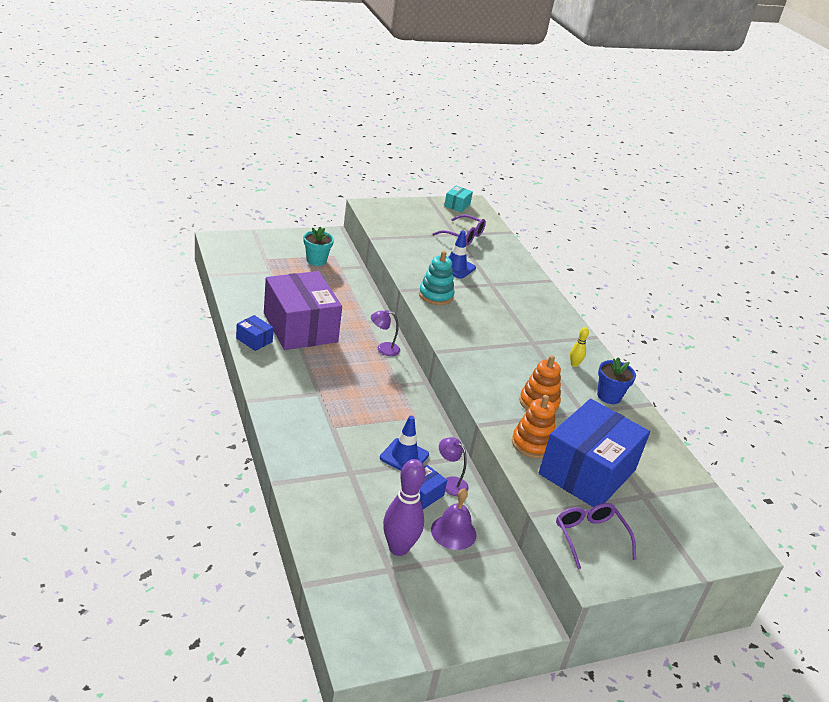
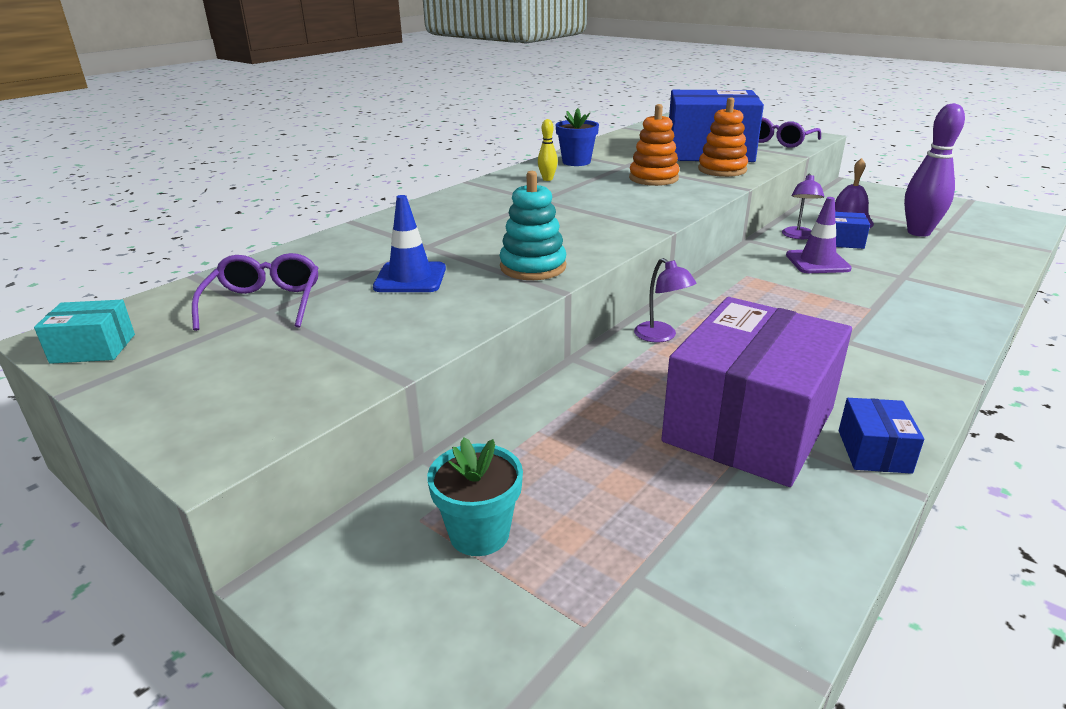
camera: 115 degrees left, 5 degrees down
blue traffic cone [380,416,429,470] -> purple traffic cone [786,197,852,273]

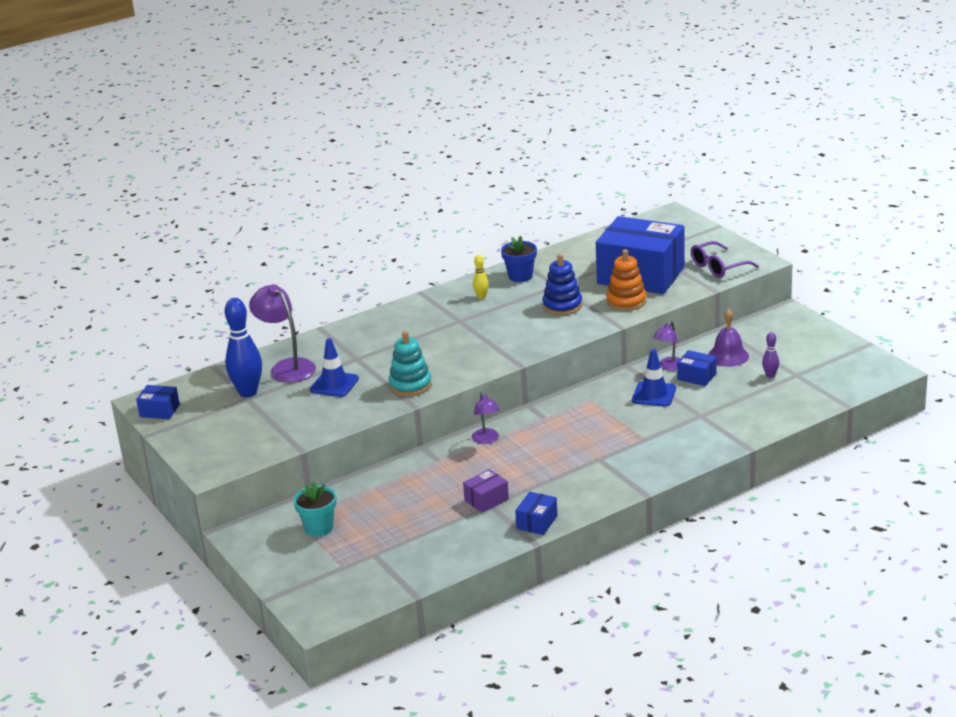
camera: 20 degrees right, 0 degrees up
turquoise box [34,300,135,364] -> blue box [136,385,180,419]
purple glasses [192,253,318,331] -> blue bowling pin [225,298,262,397]
orange stacking toy [629,104,680,186] -> blue stacking toy [542,254,582,315]
purple box [661,297,852,487] -> purple box [463,469,509,513], size x0.41
purple traffic cone [786,197,852,273] -> blue traffic cone [632,349,676,406]
purple bowling pin [904,103,965,237] -> purple bowling pin [762,332,779,378], size x0.48
none -> purple lamp [249,284,316,382]

